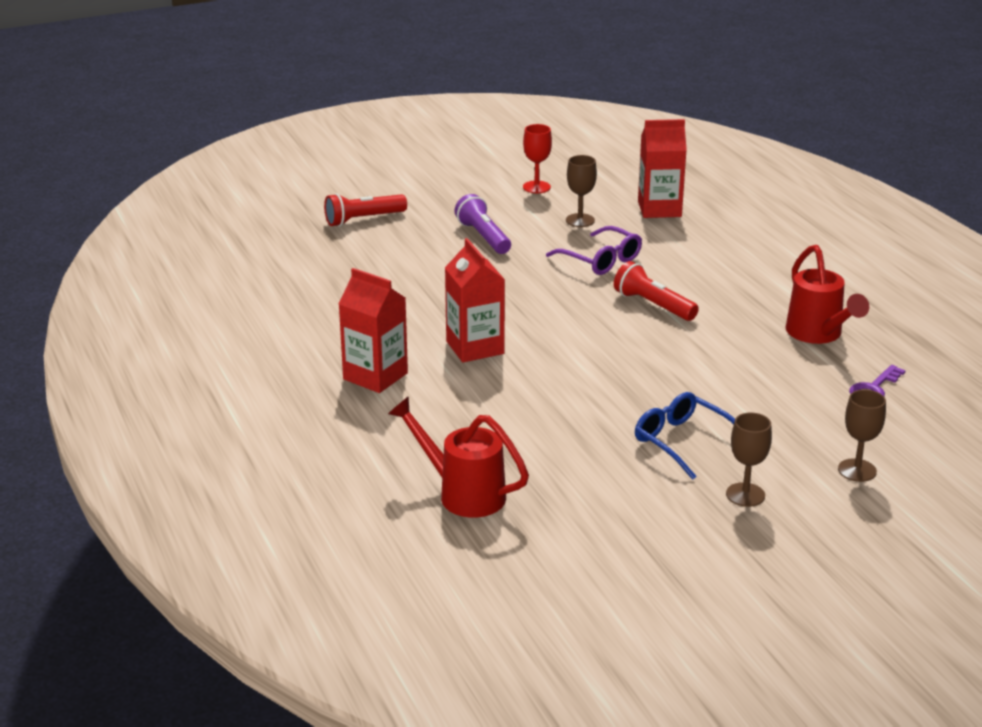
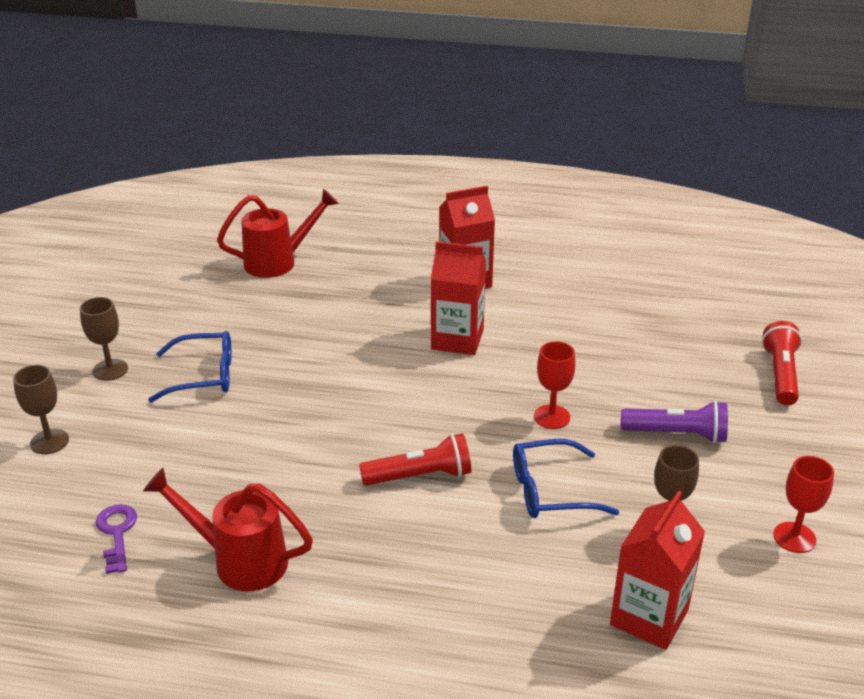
camera: 125 degrees right, 5 degrees up
purple glasses [546,226,642,275] -> blue glasses [513,439,619,518]
none -> red goblet [534,341,576,429]

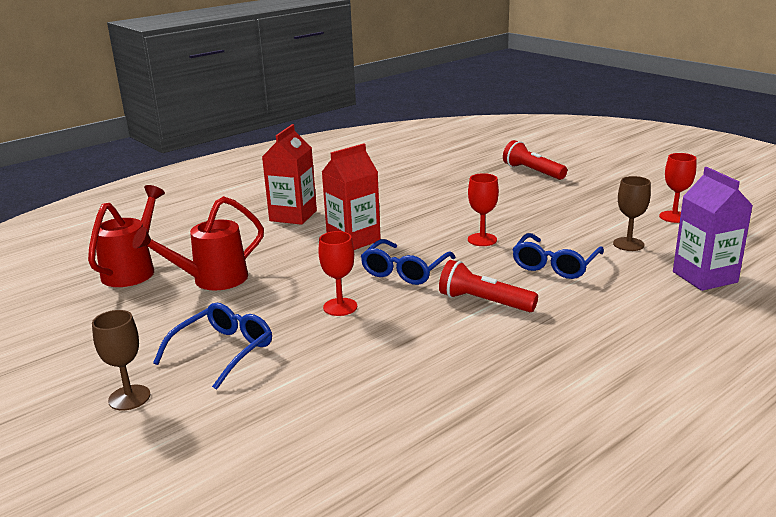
camera: 50 degrees left, 10 degrees down
brown goblet [13,365,69,454] -> none
purple key [96,504,137,574] -> none
red watering can [143,468,313,591] -> red watering can moved to [132,196,264,290]
red flashlight [359,433,471,486] -> red flashlight turned 90 degrees counterclockwise [439,260,538,312]
red carton [610,490,705,650] -> purple carton [673,167,753,291]
purple flashlight [621,401,728,443] -> none
none -> red goblet [318,231,357,316]
none -> blue glasses [361,239,456,285]

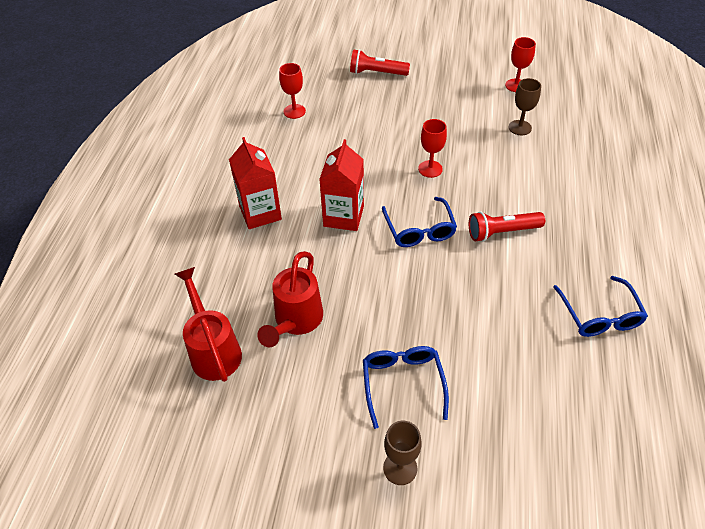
camera: 40 degrees left, 25 degrees up
red goblet [318,231,357,316] -> red goblet moved to [279,63,306,119]
blue glasses [512,233,604,279] -> blue glasses moved to [553,276,648,337]
purple carton [673,167,753,291] -> none

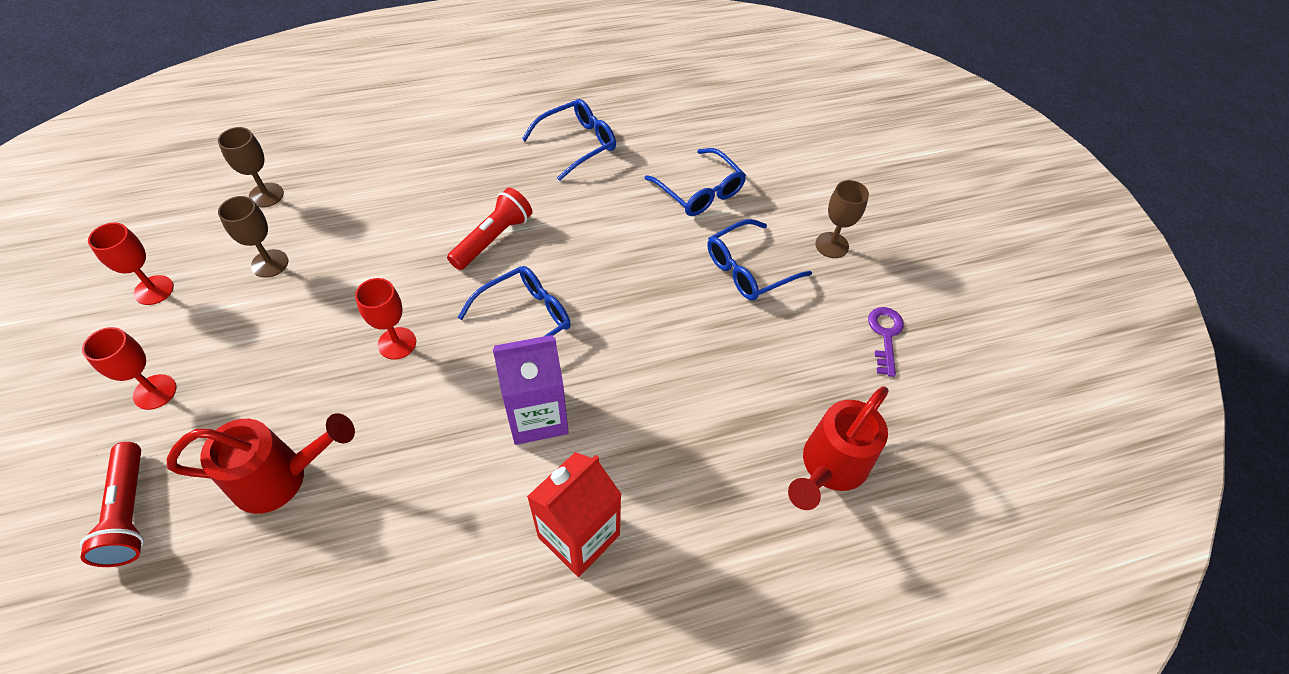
camera: 120 degrees left, 5 degrees up
red watering can [257,251,323,347] -> red watering can moved to [167,413,355,514]
red goblet [279,63,306,119] -> red goblet moved to [82,327,177,410]
red carton [319,139,364,231] -> purple carton [493,335,569,445]
red flashlight [469,212,545,242] -> red flashlight turned 105 degrees counterclockwise [447,188,533,270]
none -> brown goblet [218,127,284,207]
none -> blue glasses [645,148,746,216]
none -> purple key [868,307,904,377]

